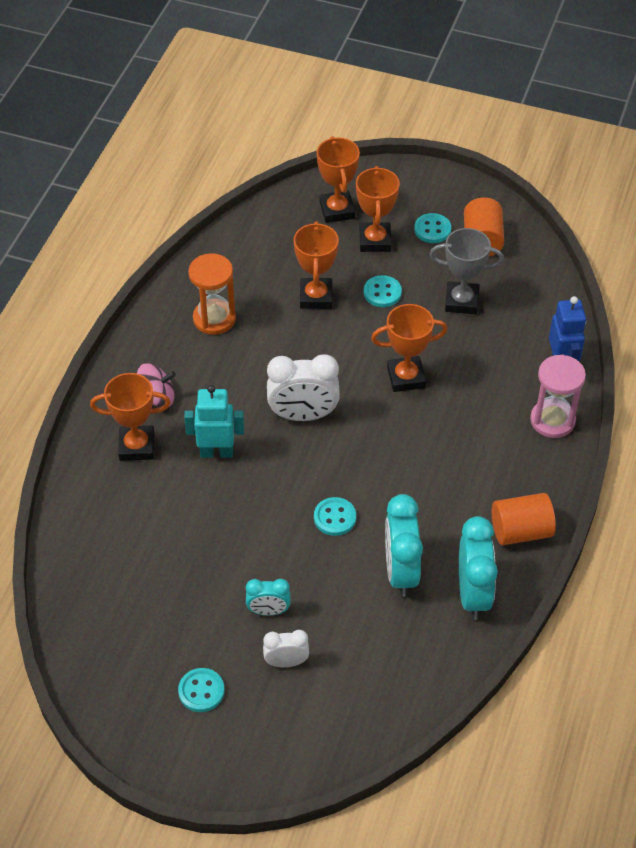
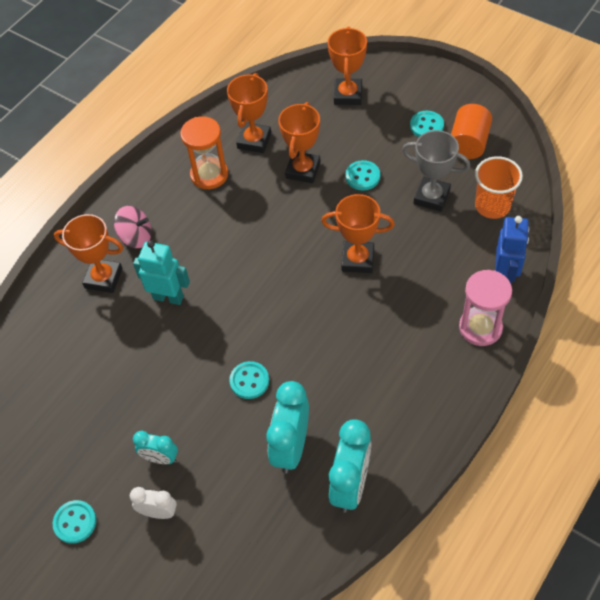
camera: 20 degrees right, 5 degrees up
white clock [267,354,340,421] -> none
orange trophy [356,166,400,252] -> orange trophy moved to [227,73,271,153]
orange cylinder [492,493,556,545] -> none
none -> orange cup [475,156,523,219]

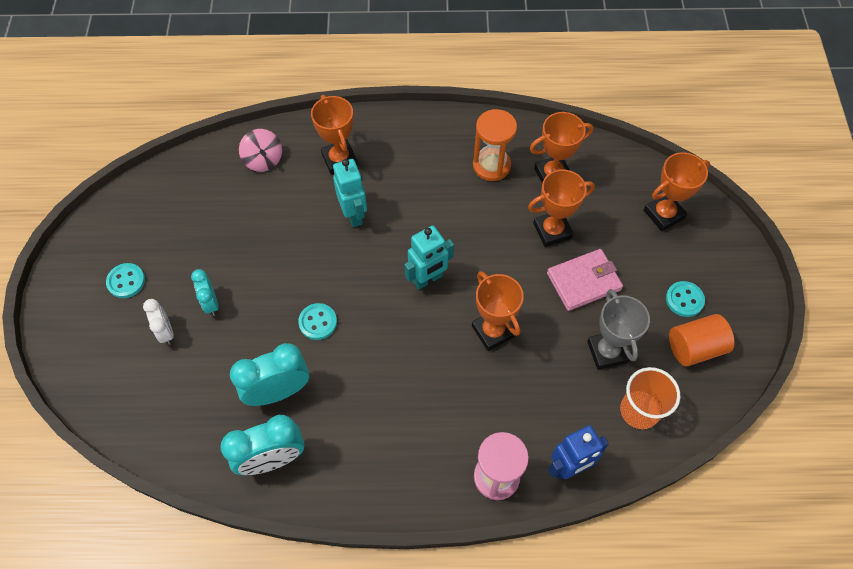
camera: 50 degrees right, 5 degrees up
pink spinning top [114,206,152,248] -> pink spinning top moved to [239,129,282,172]
turquoise button [346,160,380,190] -> pink wallet [547,249,623,311]
none -> turquoise robot [404,225,454,290]

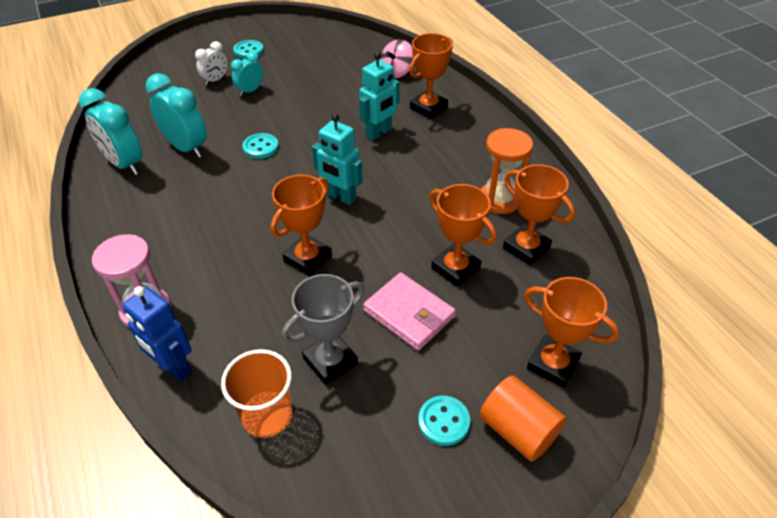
camera: 65 degrees right, 15 degrees down
orange cylinder [669,314,735,366] -> orange cylinder moved to [480,376,566,462]

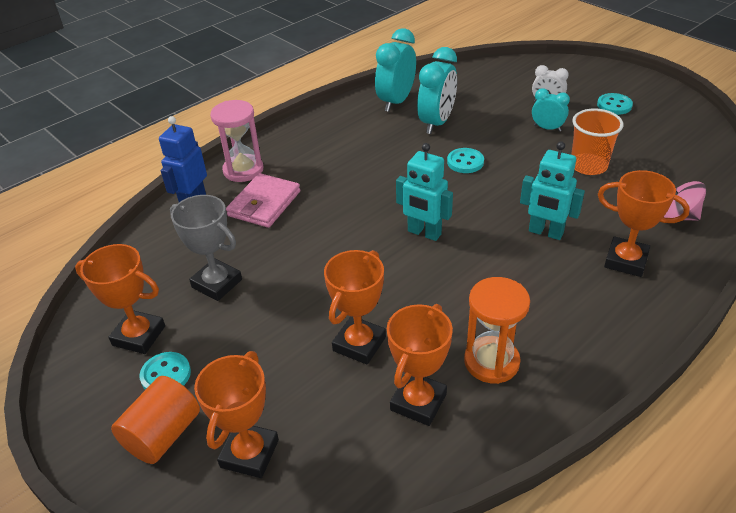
camera: 75 degrees right, 5 degrees down
orange cup [221,349,292,438] -> orange cup moved to [571,109,623,175]
orange trophy [270,175,332,277] -> orange trophy moved to [75,244,165,354]
turquoise robot [312,113,363,205] -> turquoise robot turned 75 degrees counterclockwise [396,143,453,241]
pink wallet [363,272,456,351] -> pink wallet moved to [226,173,300,228]

